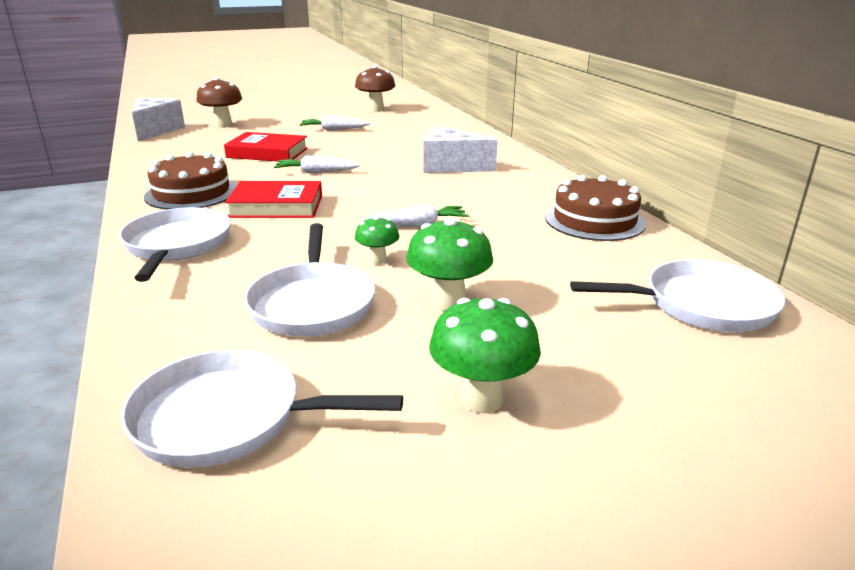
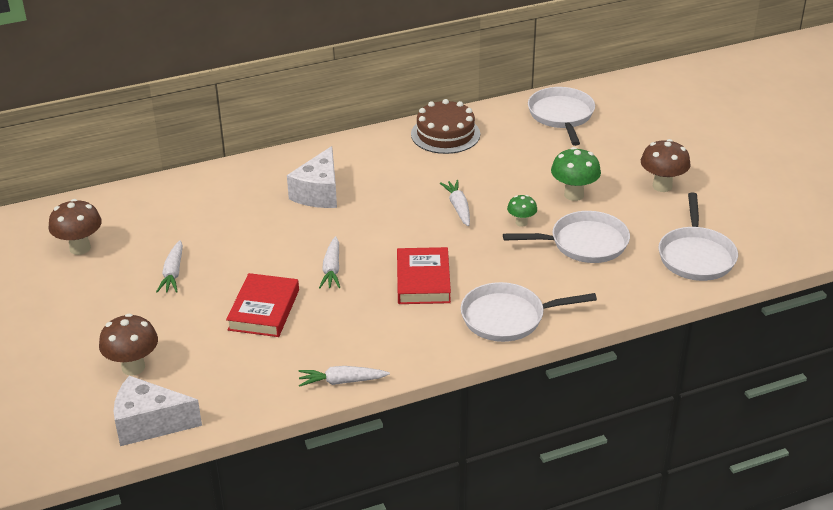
camera: 90 degrees left, 10 degrees up
brown cake [144,152,237,209] -> none
green mushroom [429,298,541,414] -> brown mushroom [641,139,691,192]
none -> white carrot [299,366,390,387]

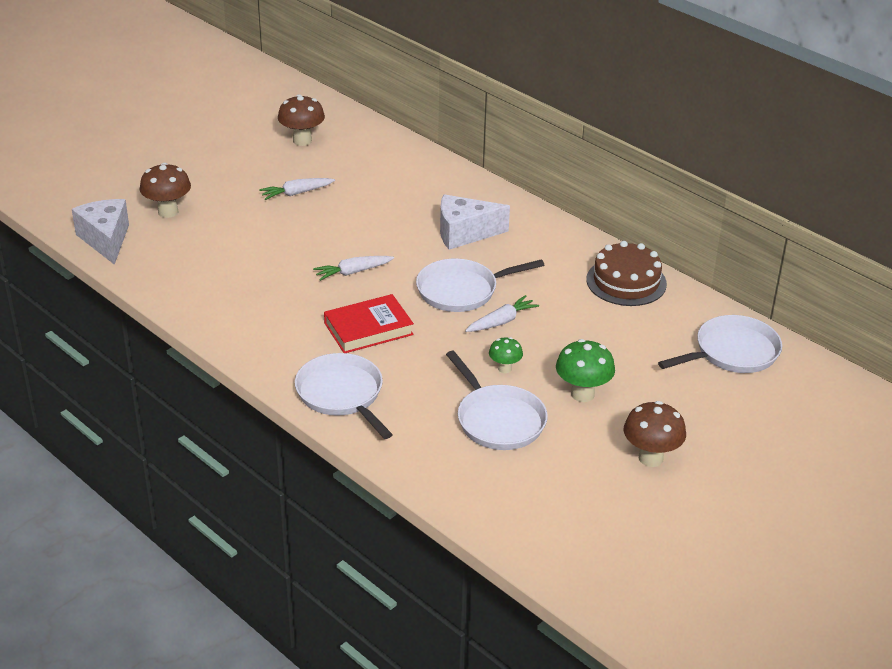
camera: 65 degrees right, 0 degrees up
red book [226,273,299,337] -> none
white carrot [299,366,390,387] -> none
white pan [658,193,738,281] -> white pan moved to [416,259,544,312]

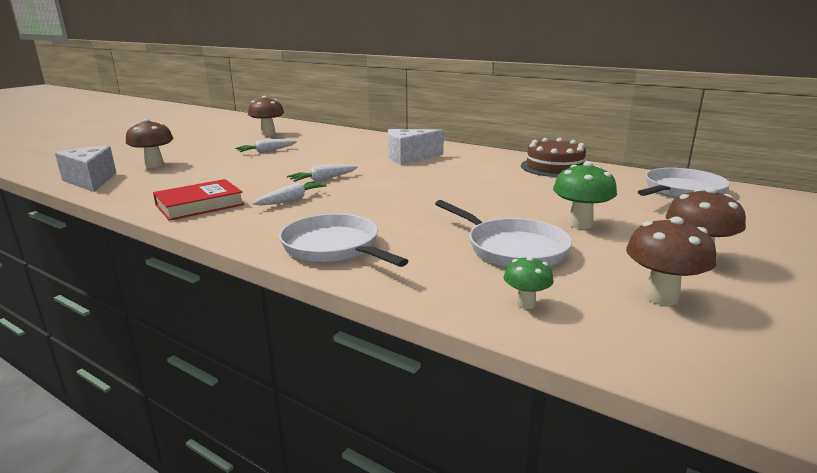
camera: 10 degrees left, 15 degrees down
red book [324,294,414,353] -> red book moved to [153,179,244,221]
white pan [416,259,544,312] -> none
white carrot [465,295,539,332] -> white carrot moved to [252,181,327,205]
green mushroom [489,337,523,373] -> green mushroom moved to [504,256,554,309]
none -> brown mushroom [626,216,717,306]

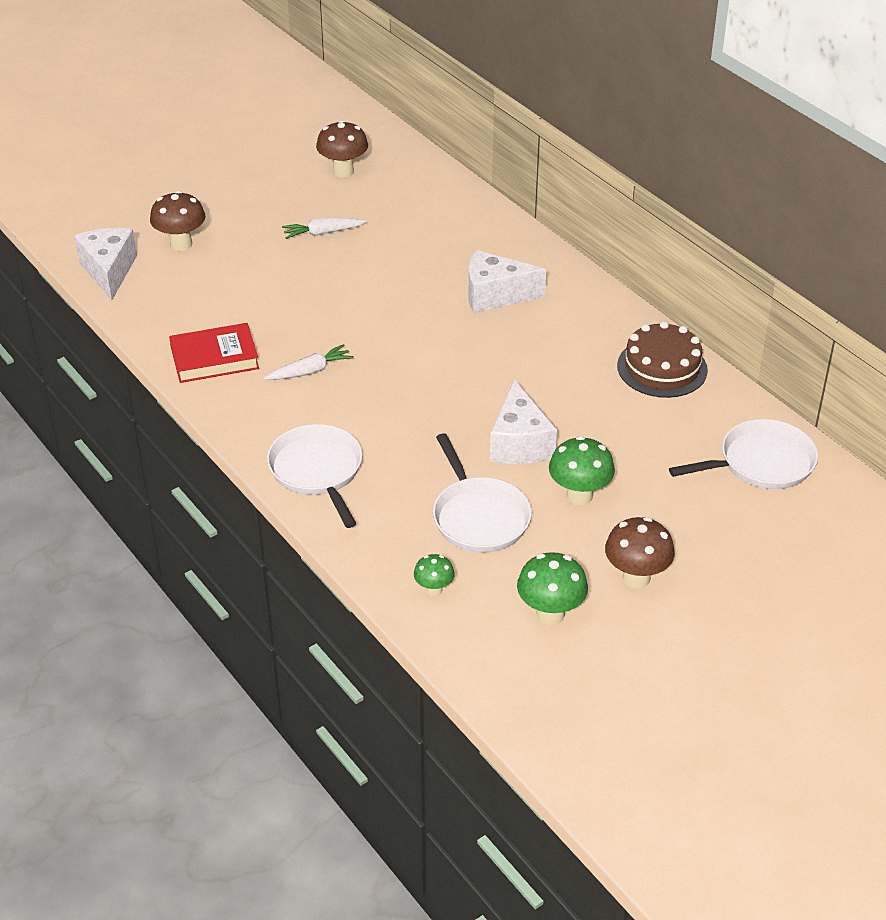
camera: 20 degrees right, 20 degrees up
white carrot [287,165,358,182] -> none
brown mushroom [626,216,717,306] -> green mushroom [517,552,588,625]
none -> white cheese [490,379,557,464]

